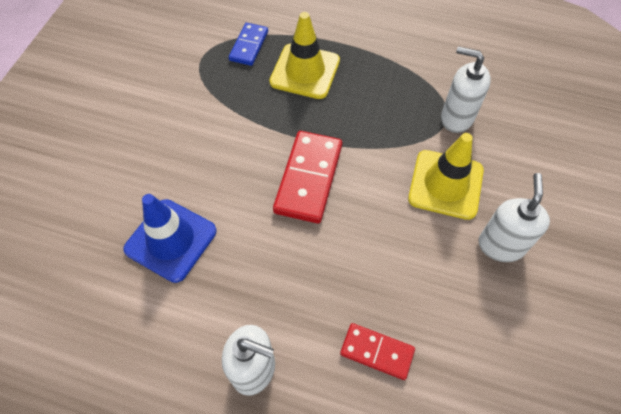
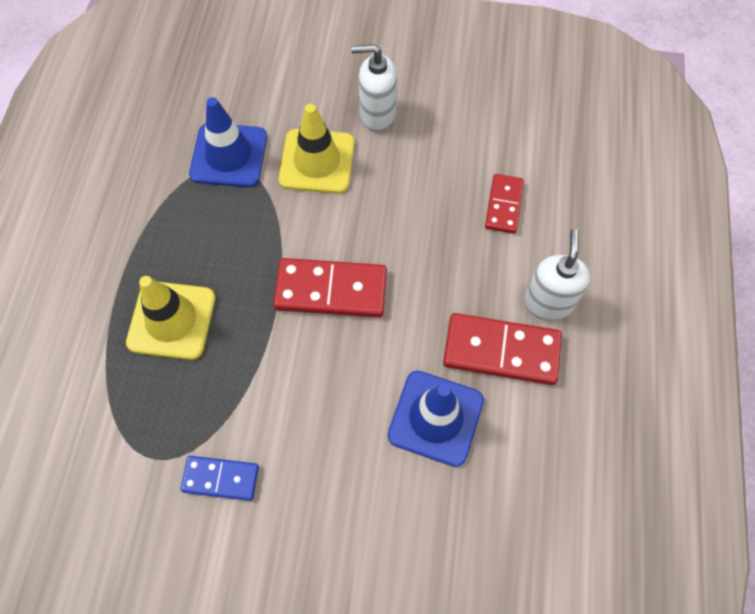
camera: 100 degrees left, 5 degrees up
blue domino [229,23,268,66] -> blue domino moved to [180,456,259,501]
white soap dispenser [441,46,491,133] -> blue traffic cone [189,97,267,187]
none -> red domino [443,313,562,385]

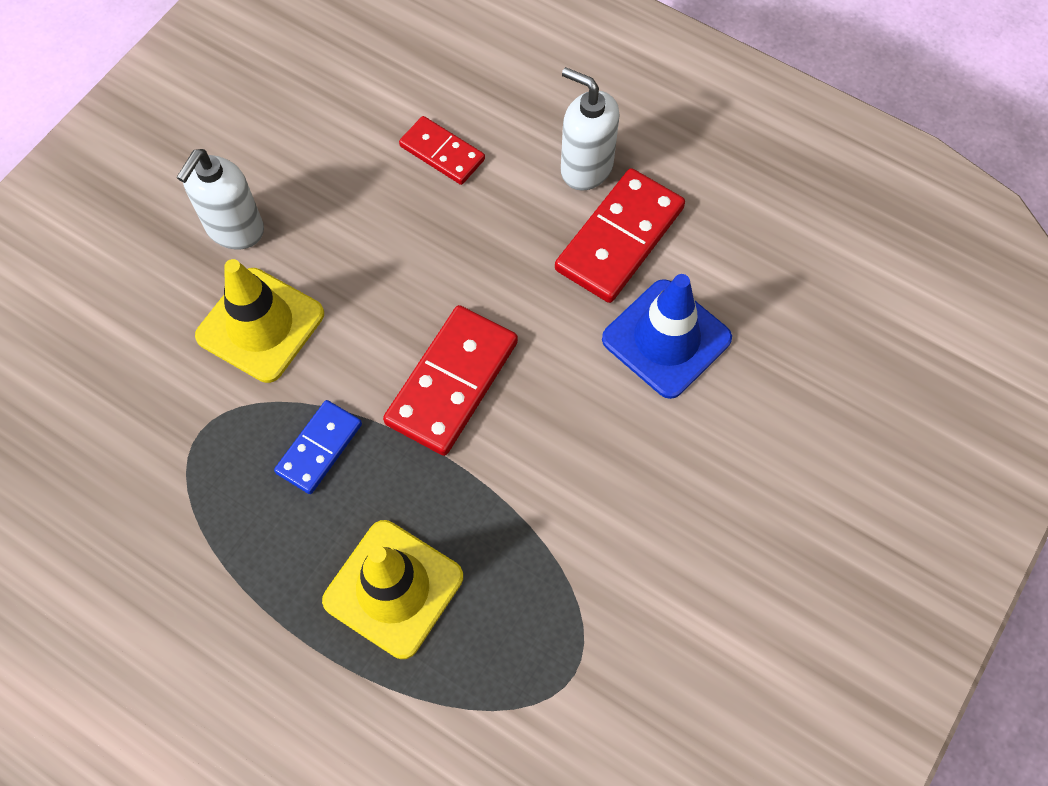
camera: 65 degrees left, 0 degrees up
blue domino [180,456,259,501] -> blue domino moved to [274,400,362,494]
blue traffic cone [189,97,267,187] -> none

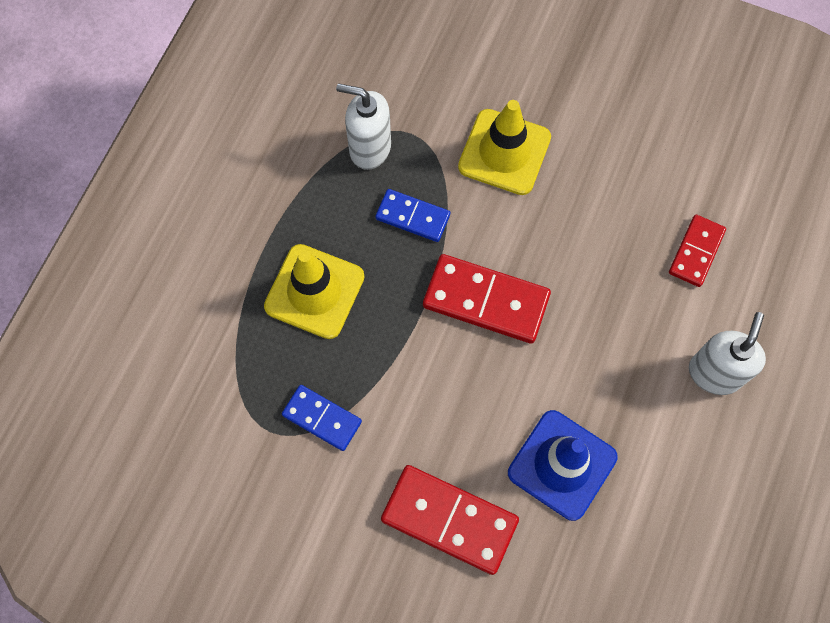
camera: 80 degrees right, 5 degrees up
white soap dispenser [176,149,264,249] -> white soap dispenser moved to [336,84,391,170]
red domino [555,168,685,303] -> red domino moved to [381,465,519,575]
none -> blue domino [282,385,362,451]

